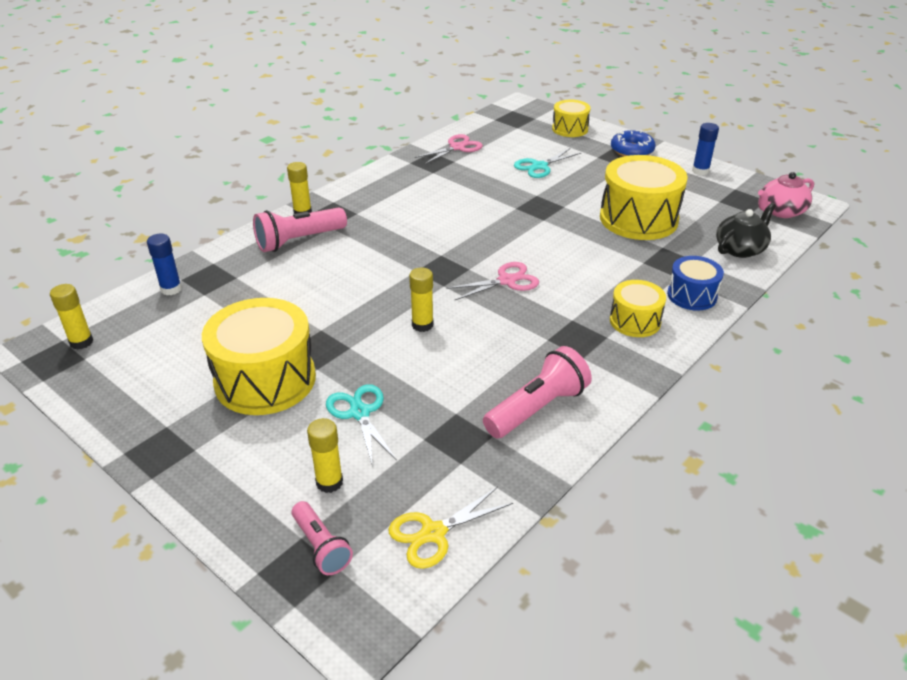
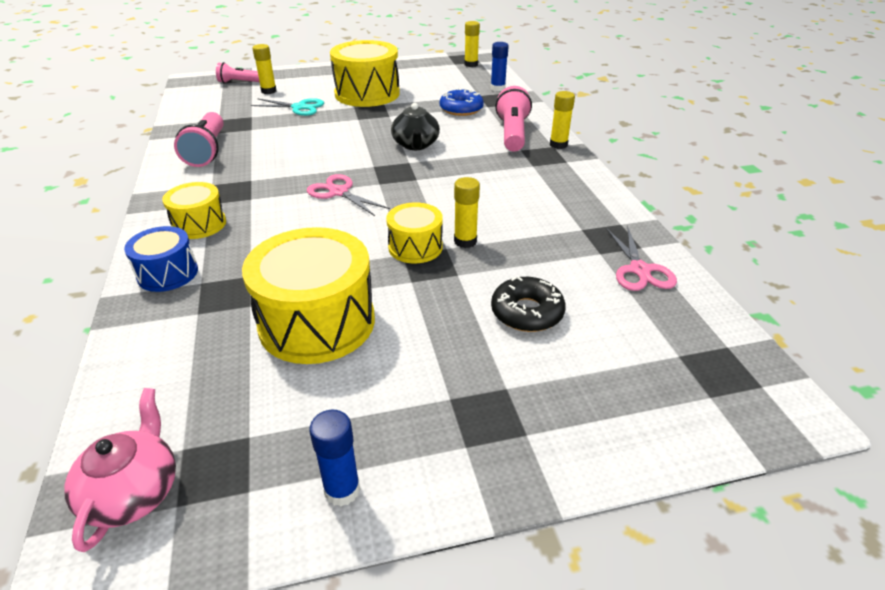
camera: 125 degrees right, 0 degrees up
yellow scissors [388,487,513,569] -> none
yellow glue stick [409,267,433,332] -> yellow glue stick moved to [454,177,480,248]
pink scissors [446,262,539,301] -> pink scissors turned 120 degrees clockwise [307,174,390,216]
turquoise scissors [514,148,581,178] -> black donut [491,276,566,332]
yellow drum [552,100,591,137] -> yellow drum moved to [386,202,443,263]
blue donut [611,130,656,156] -> blue donut moved to [440,88,484,116]
black teapot [716,203,776,258] -> black teapot moved to [391,103,440,150]

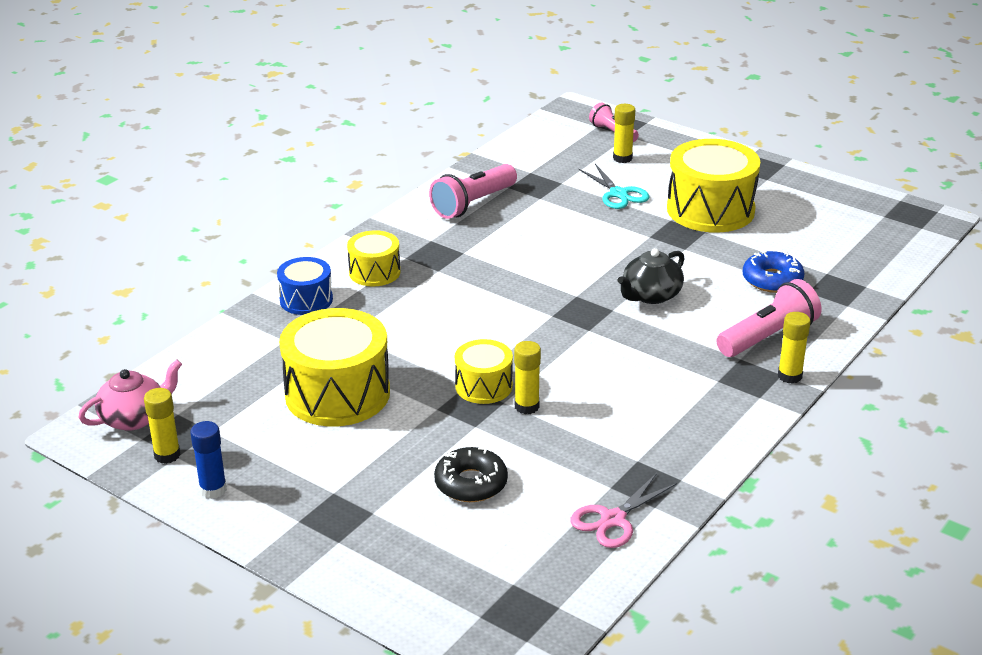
camera: 50 degrees right, 5 degrees down
pink scissors [307,174,390,216] -> none
yellow glue stick [464,21,480,67] -> yellow glue stick moved to [144,388,181,464]
blue glue stick [490,42,509,92] -> none

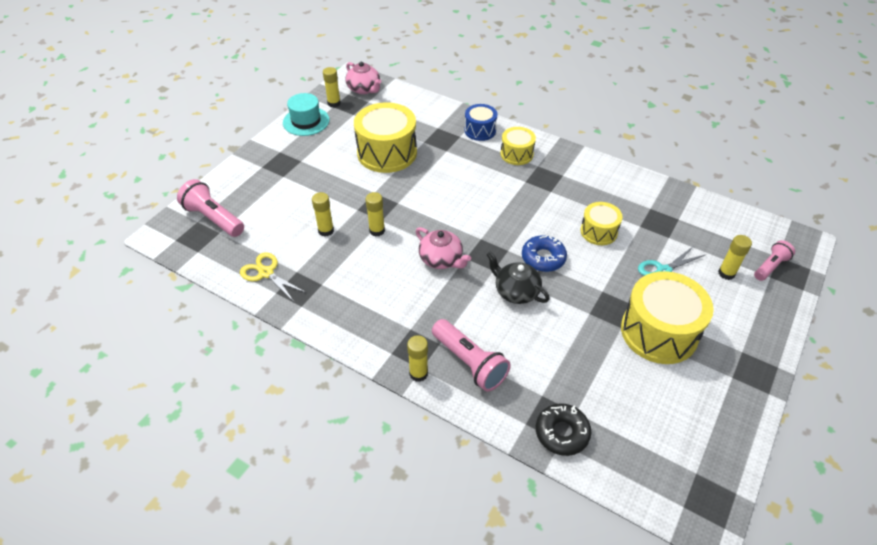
camera: 85 degrees right, 15 degrees up
blue glue stick [190,421,227,499] -> turquoise hat [283,93,329,136]
pink flashlight [429,164,517,219] -> pink flashlight moved to [177,179,244,237]
black donut [434,447,508,502] -> black donut moved to [536,403,591,456]
yellow drum [455,339,513,404] -> yellow drum moved to [580,202,623,245]
pink scissors [570,473,677,548] -> yellow scissors [240,253,307,303]
blue donut [743,251,805,293] -> blue donut moved to [522,235,567,272]
none -> yellow glue stick [312,192,334,236]
none -> pink teapot [416,227,471,269]

